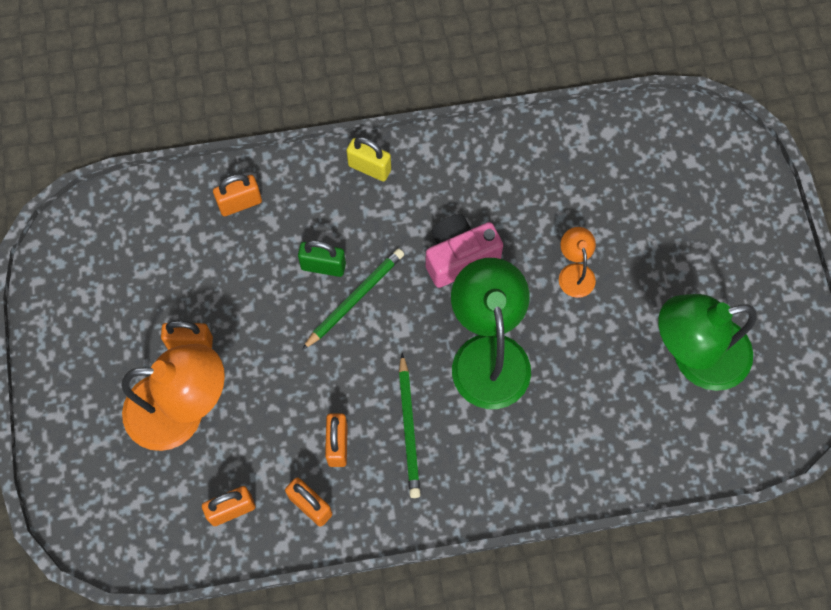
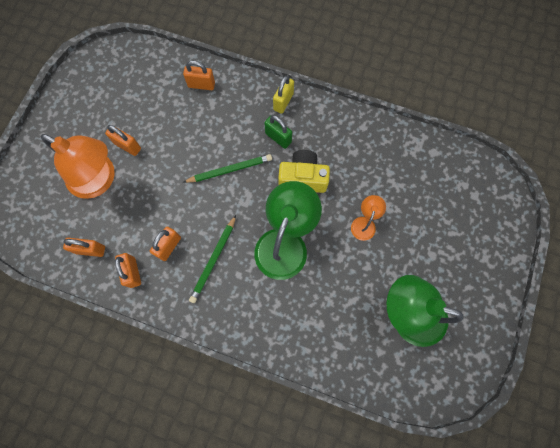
camera: 30 degrees right, 5 degrees up
green padlock [298,240,346,277] -> green padlock moved to [264,115,292,149]
yellow padlock [346,137,391,182] -> yellow padlock turned 60 degrees clockwise [273,76,294,114]
pink camera [425,214,503,288] -> yellow camera [278,150,330,193]

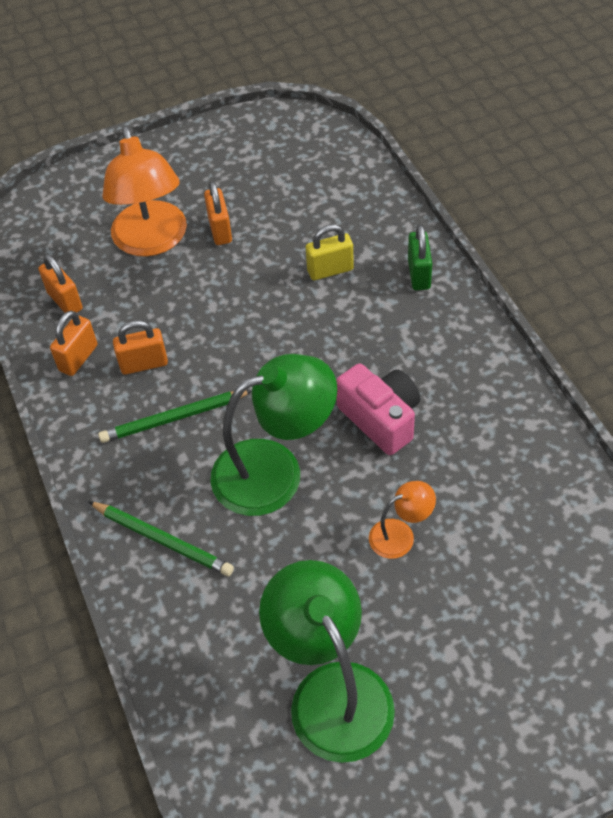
camera: 50 degrees right, 20 degrees down
orange padlock [183,61,215,90] -> none
green pencil [183,154,272,183] -> green pencil moved to [88,501,234,576]
green padlock [264,115,292,149] -> green padlock moved to [408,225,432,290]
yellow padlock [273,76,294,114] -> yellow padlock moved to [306,224,354,280]
yellow camera [278,150,330,193] -> pink camera [336,363,420,455]

